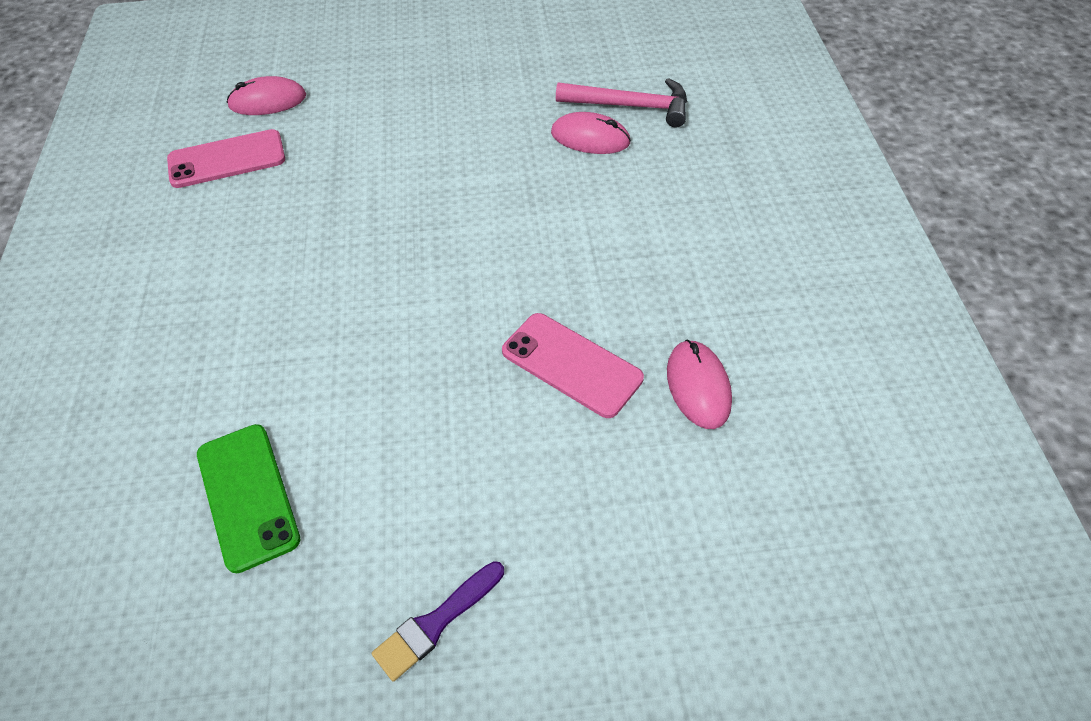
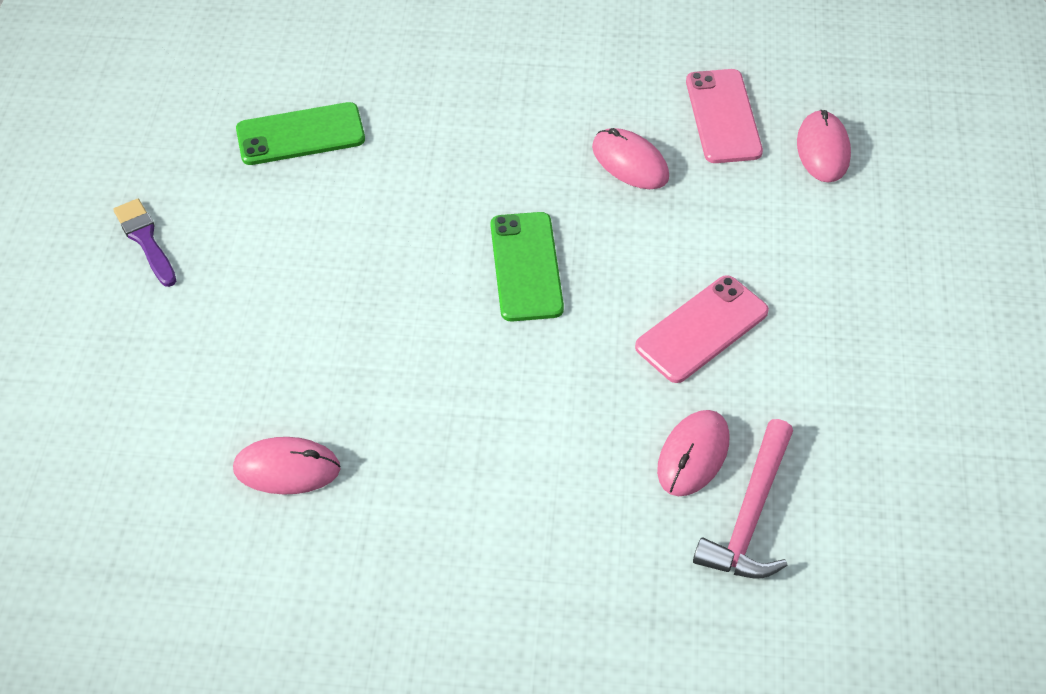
camera: 100 degrees right, 0 degrees up
pink phone [502,313,644,418] -> pink phone moved to [635,275,769,383]
none -> green phone [491,212,564,322]
none -> pink mouse [592,128,669,189]

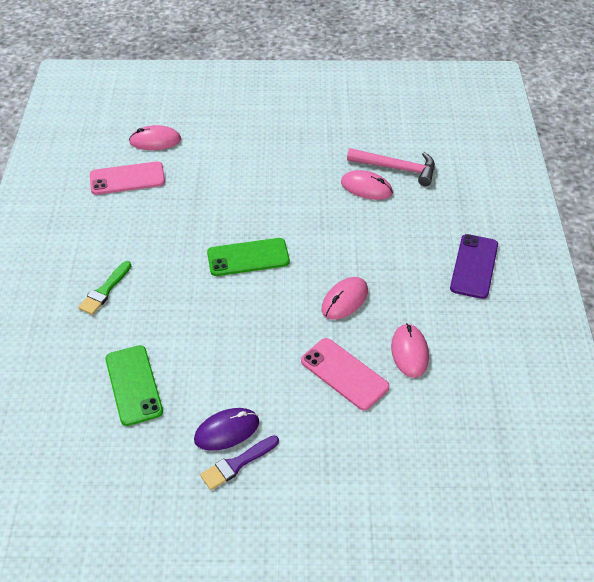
camera: 95 degrees left, 5 degrees down
pink mouse [592,128,669,189] -> pink mouse moved to [322,277,368,320]
pink phone [635,275,769,383] -> pink phone moved to [301,338,389,411]
none -> green brush [78,261,131,315]
none -> purple mouse [194,408,259,451]
none -> purple phone [450,234,498,299]

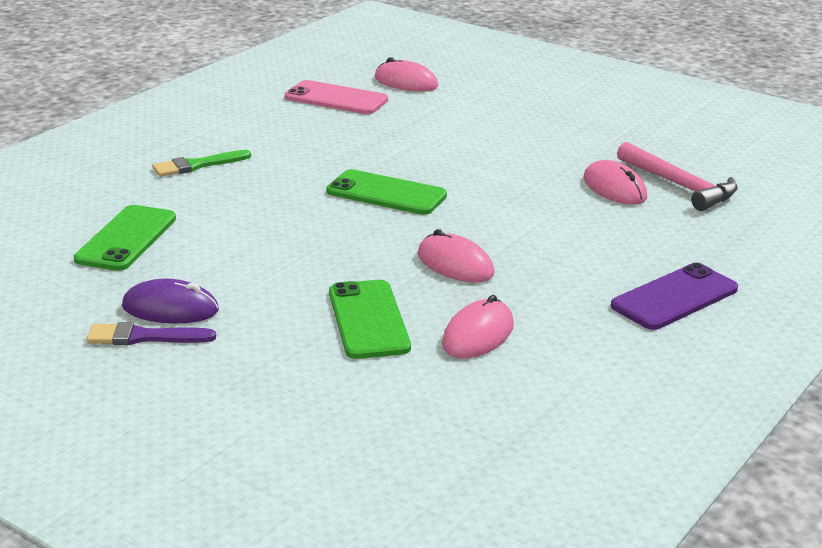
camera: 35 degrees right, 20 degrees down
pink phone [301,338,389,411] -> green phone [329,280,411,359]
pink mouse [322,277,368,320] -> pink mouse turned 60 degrees clockwise [418,229,495,283]

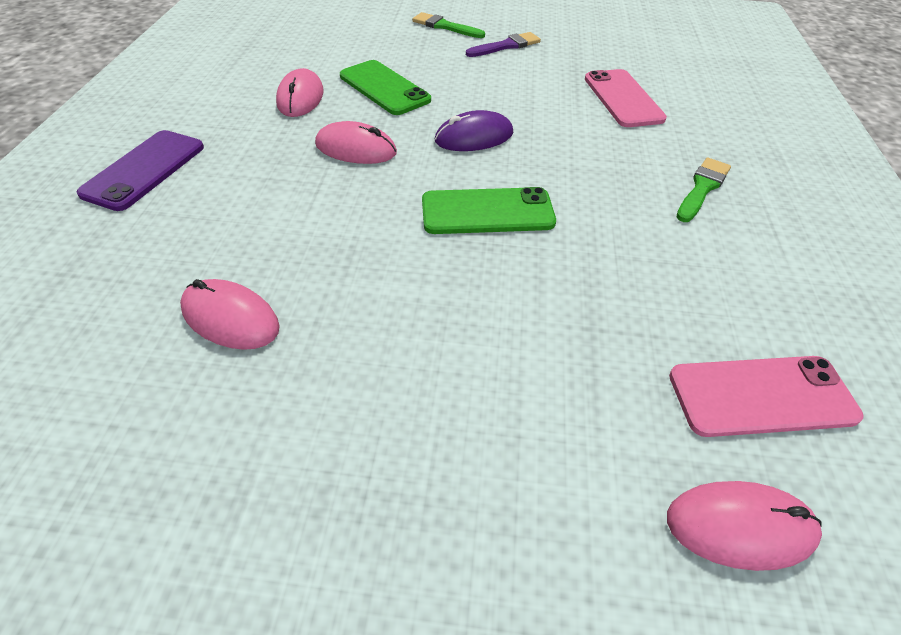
camera: 150 degrees right, 20 degrees up
green phone [74,205,176,271] -> pink phone [585,69,667,127]
purple mouse [122,279,219,323] -> purple mouse moved to [435,110,513,151]
pink hammer [617,142,738,211] -> none
none -> green brush [412,12,485,38]

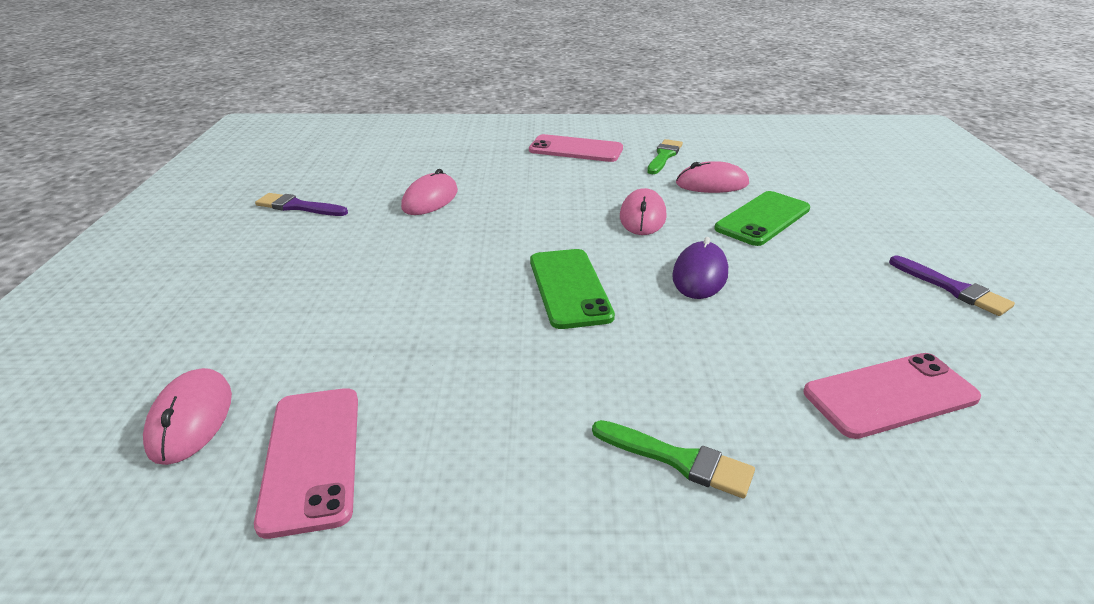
camera: 85 degrees right, 15 degrees down
purple phone [77,130,204,211] -> pink phone [529,134,623,162]
green brush [412,12,485,38] -> green brush moved to [647,139,683,174]
purple mouse [435,110,513,151] -> purple mouse turned 45 degrees clockwise [672,237,728,299]
none -> purple brush [255,193,348,216]

